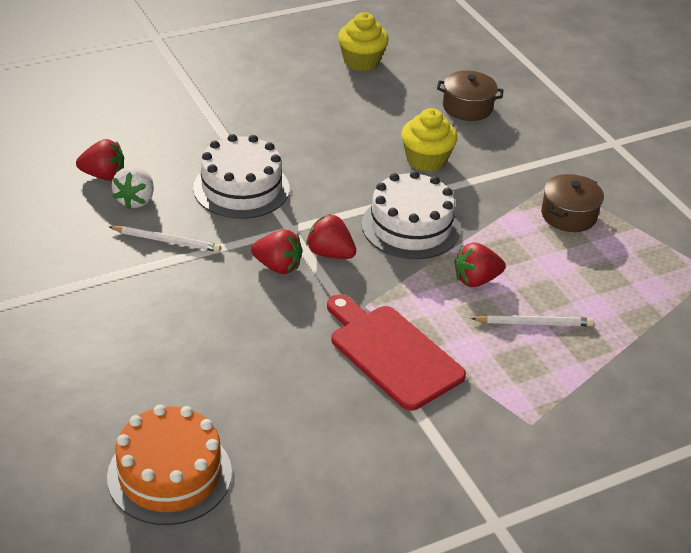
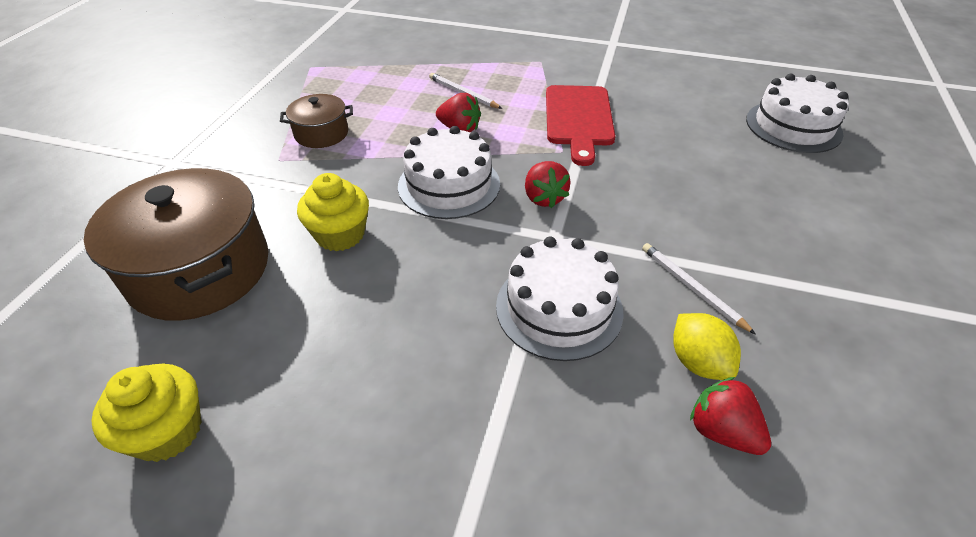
camera: 135 degrees left, 5 degrees up
orange cake [107,405,232,525] -> white cake [746,74,849,153]
white strawberry [112,167,154,209] -> yellow lemon [673,313,741,380]
red strawberry [251,229,303,274] -> none
brown pot [437,71,504,121] -> brown pot [84,168,269,321], size x1.97

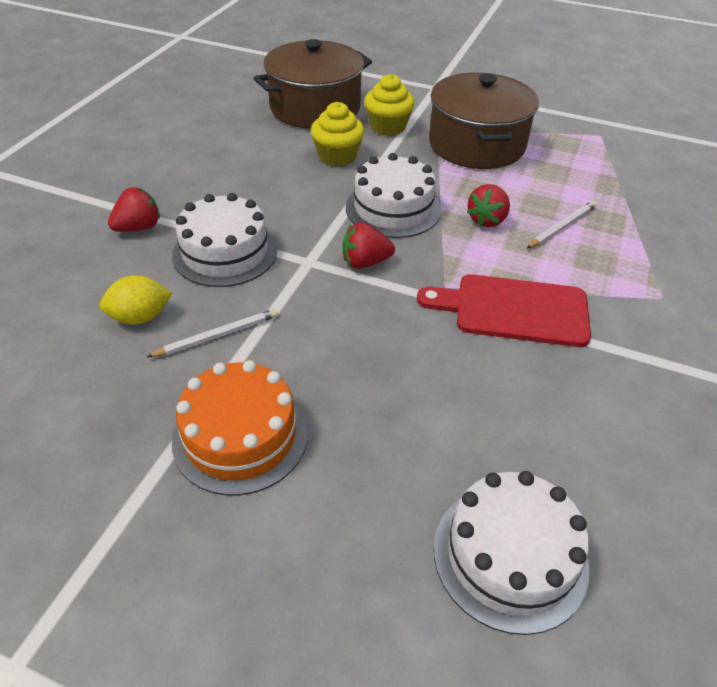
camera: 95 degrees right, 0 degrees up
yellow cupcake [91,364,202,462] -> yellow cupcake moved to [364,74,415,136]
brown pot [280,94,353,148] -> brown pot [429,72,539,169], size x1.97
red strawberry [690,377,771,455] -> red strawberry moved to [108,187,160,232]
none -> orange cake [172,360,308,496]

